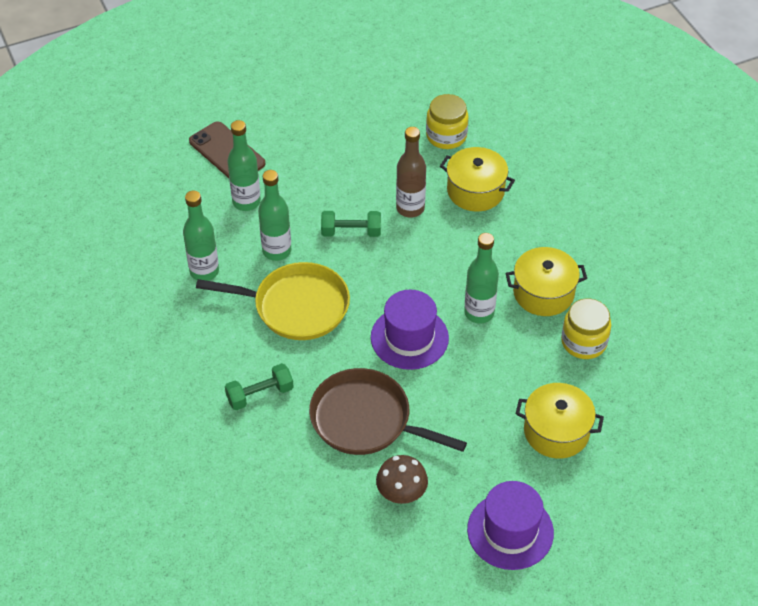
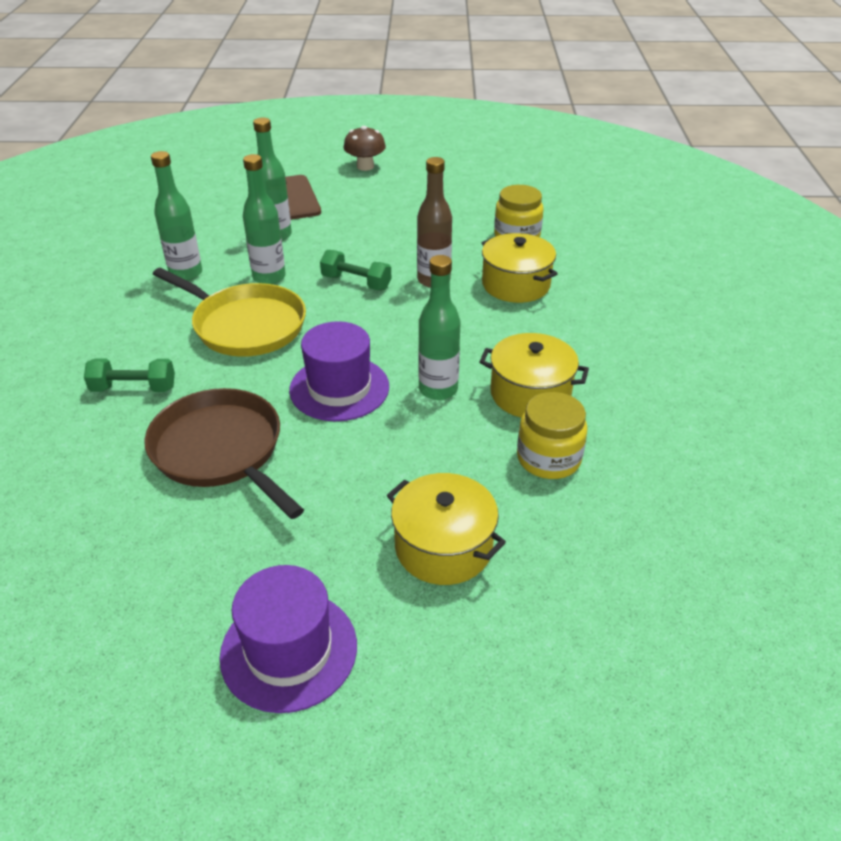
camera: 25 degrees right, 10 degrees down
brown mushroom [376,455,428,504] -> brown mushroom moved to [344,126,386,171]

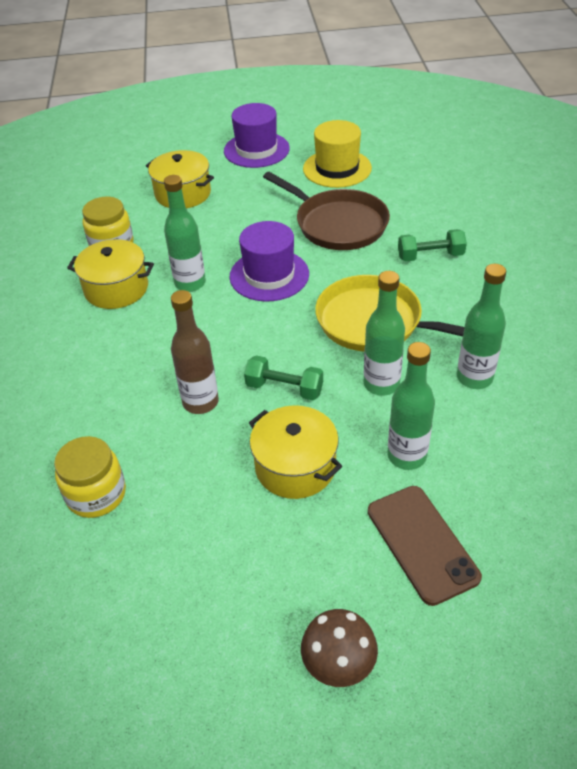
camera: 175 degrees right, 5 degrees up
yellow pot [482,233,558,303] -> yellow pot moved to [249,405,342,499]
none -> yellow hat [303,120,372,188]

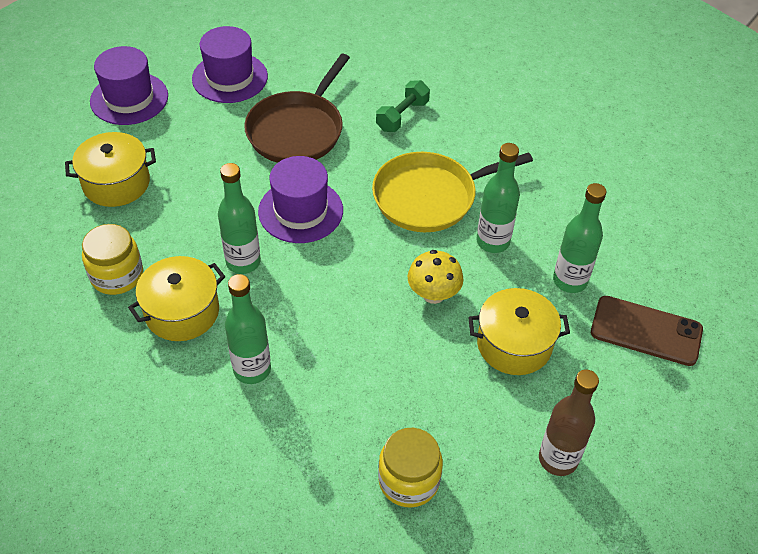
camera: 50 degrees left, 5 degrees up
brown bottle [171,290,219,414] -> brown bottle moved to [539,370,599,476]
green dumbbell [244,355,323,400] -> yellow mushroom [408,250,463,304]
brown pan [263,172,390,250] -> brown pan turned 120 degrees clockwise [244,54,350,163]
brown mushroom [301,609,378,687] -> none
yellow hat [303,120,372,188] -> purple hat [192,26,268,103]
green bottle [457,264,506,389] -> green bottle moved to [225,274,271,384]

